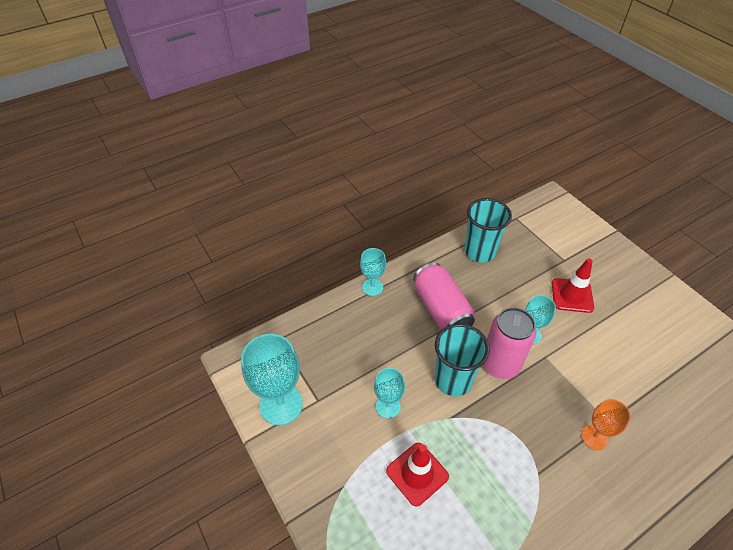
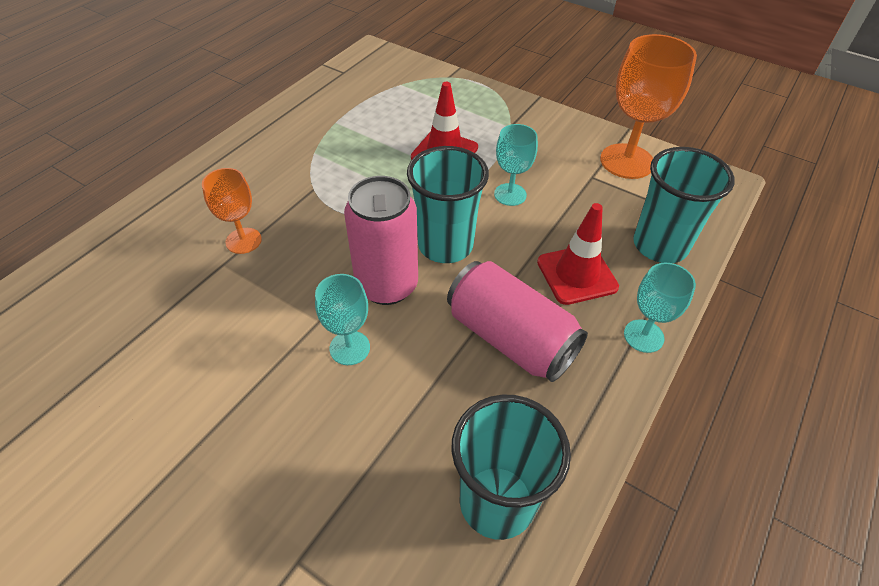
camera: 155 degrees right, 0 degrees up
turquoise goblet [241,334,303,425] -> orange goblet [600,34,697,179]
red traffic cone [552,258,594,313] -> red traffic cone moved to [537,203,619,305]
none -> turquoise cup [633,147,735,263]

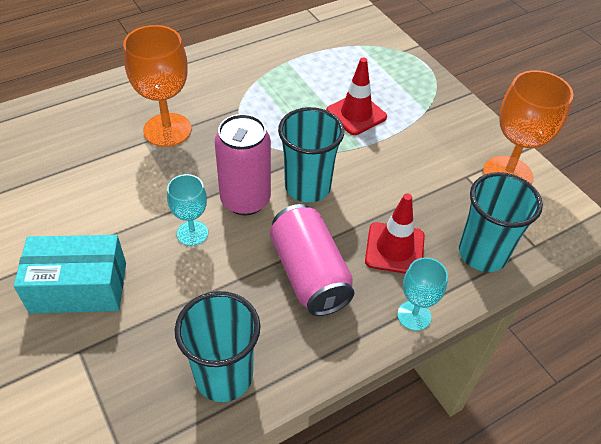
camera: 25 degrees right, 0 degrees up
orange goblet [202,168,262,254] -> orange goblet [123,25,191,147], size x1.74
turquoise goblet [494,124,538,206] -> none
none -> turquoise box [14,235,126,314]

